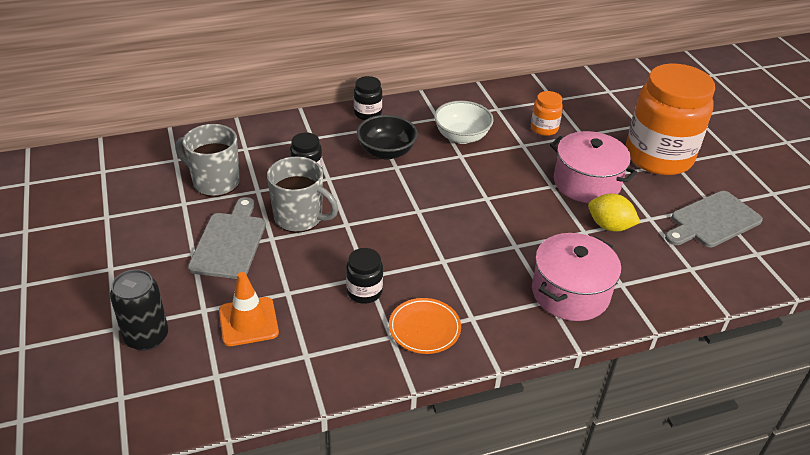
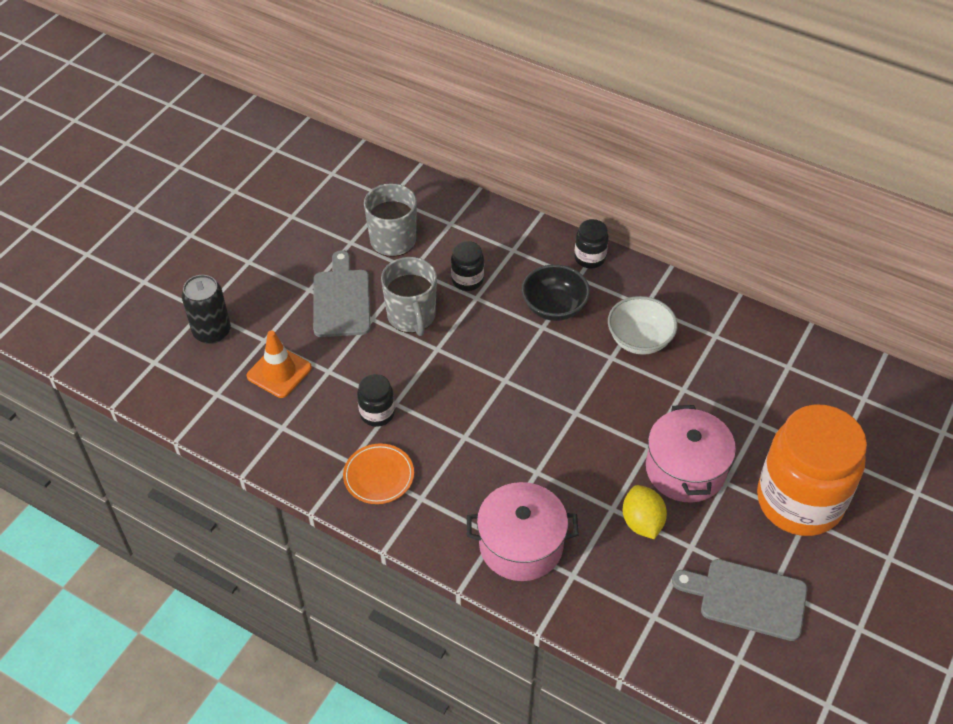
camera: 50 degrees right, 10 degrees up
grey cutting board [188,197,266,279] -> grey cutting board turned 60 degrees counterclockwise [313,250,371,337]
orange jar [531,91,563,136] -> none

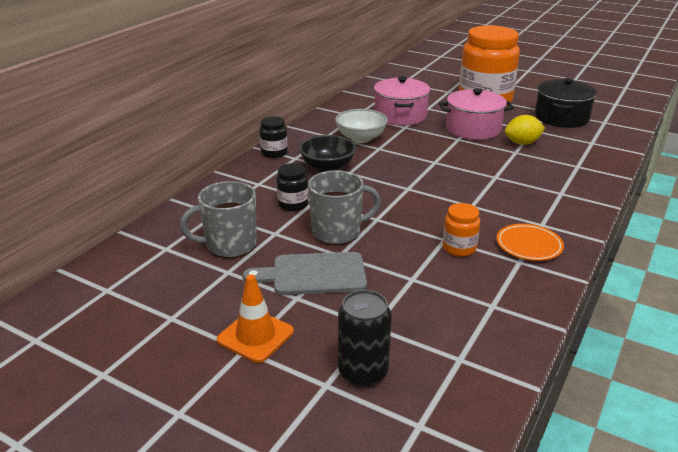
camera: 90 degrees left, 20 degrees down
orange traffic cone [247,330,312,398] -> orange traffic cone moved to [217,275,294,363]
black jar [357,374,395,427] -> orange jar [443,203,480,257]
pink pot [467,482,579,581] -> pink pot moved to [374,76,430,126]
grey cutting board [672,559,808,641] -> black pot [535,78,597,128]

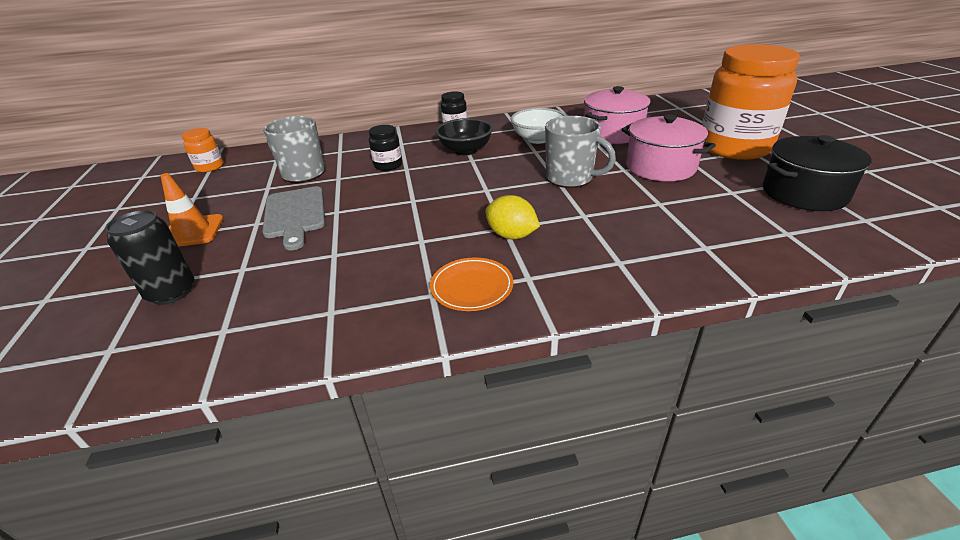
camera: 50 degrees right, 5 degrees up
grey cutting board [243,252,367,295] -> grey cutting board turned 150 degrees counterclockwise [262,186,325,251]
grey mug [308,170,381,245] -> grey mug moved to [545,116,616,188]
orange jar [443,203,480,257] -> orange jar moved to [182,128,224,172]
yellow lemon [505,115,545,145] -> yellow lemon moved to [485,195,540,239]

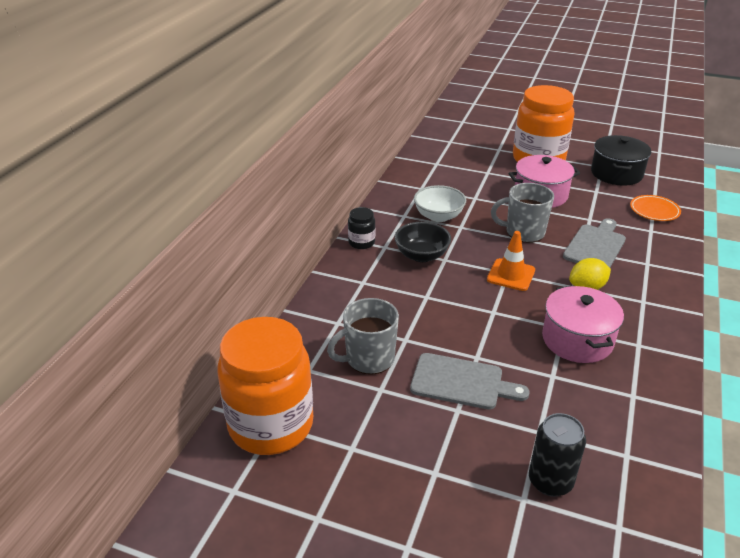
camera: 60 degrees left, 0 degrees up
orange traffic cone [161,173,224,247] -> orange traffic cone moved to [487,231,535,291]
orange jar [182,128,224,172] -> orange jar [217,317,313,455], size x2.36
black jar [369,125,402,171] -> none
orange plate [430,257,514,311] -> orange plate moved to [630,195,681,221]
grey mug [545,116,616,188] -> grey mug turned 150 degrees counterclockwise [491,183,554,243]
pink pot [584,86,651,144] -> pink pot moved to [542,286,624,363]
none -> grey cutting board [563,218,626,267]

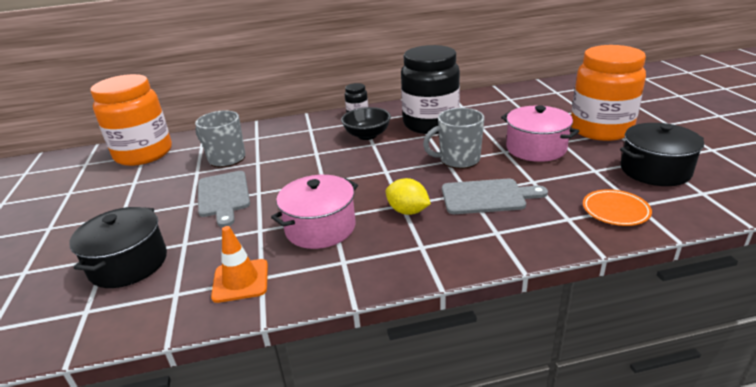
camera: 60 degrees right, 5 degrees down
white bowl [414,185,466,222] -> black jar [401,45,460,134]
orange traffic cone [487,231,535,291] -> orange traffic cone moved to [211,226,268,303]
grey mug [491,183,554,243] -> grey mug turned 75 degrees counterclockwise [423,108,484,169]
black can [529,413,586,497] -> black pot [69,207,167,288]

